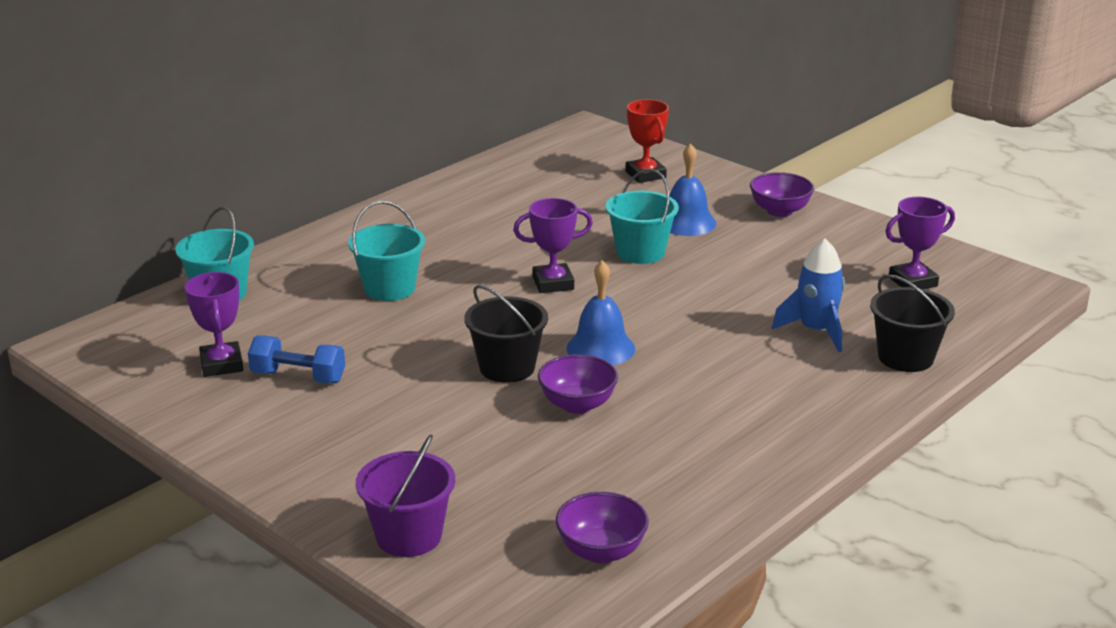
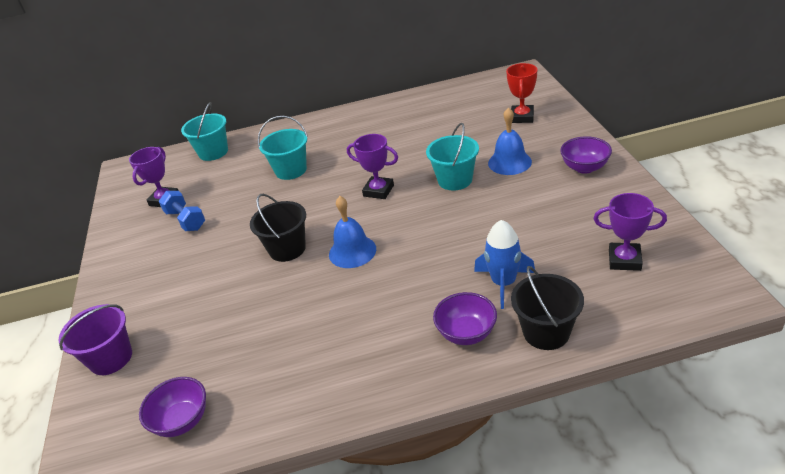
camera: 40 degrees right, 10 degrees up
purple bowl [538,354,618,414] -> purple bowl moved to [433,292,497,345]

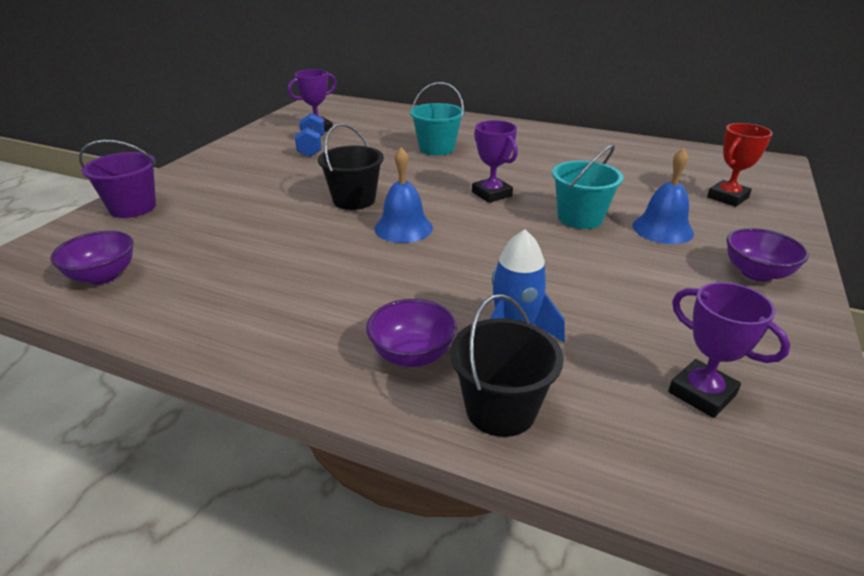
camera: 30 degrees right, 5 degrees down
turquoise bucket [181,102,228,161] -> none

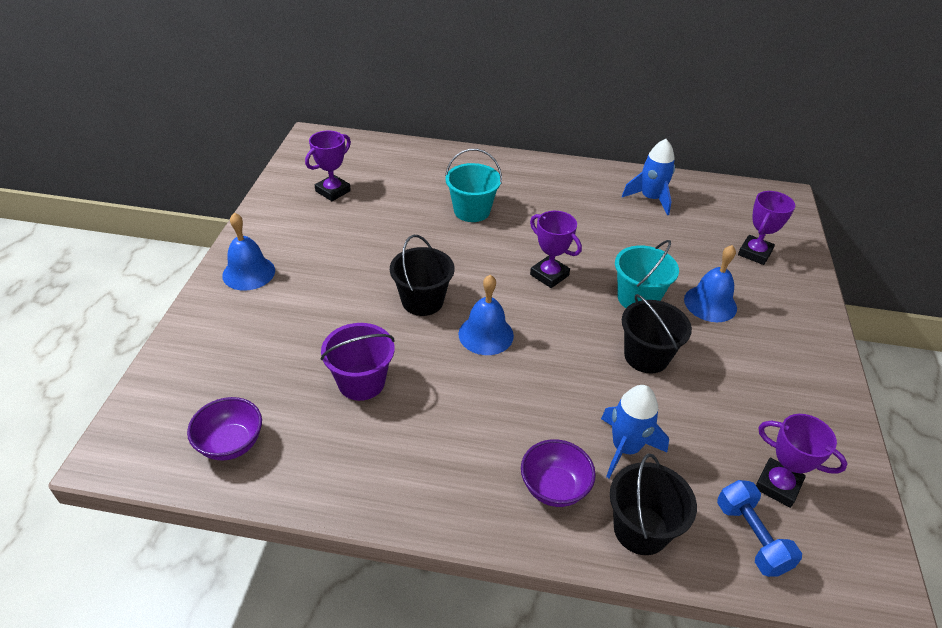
camera: 15 degrees left, 10 degrees up
purple bucket [79,140,156,218] -> purple bucket moved to [321,323,395,401]
blue dumbbell [295,113,325,157] -> blue dumbbell moved to [717,480,802,577]
red trophy [707,123,773,207] -> purple trophy [738,191,795,265]
purple bowl [726,228,809,282] -> none
none -> blue bell [222,213,275,291]
none -> blue rocket [622,139,675,215]
none -> black bucket [622,294,692,373]

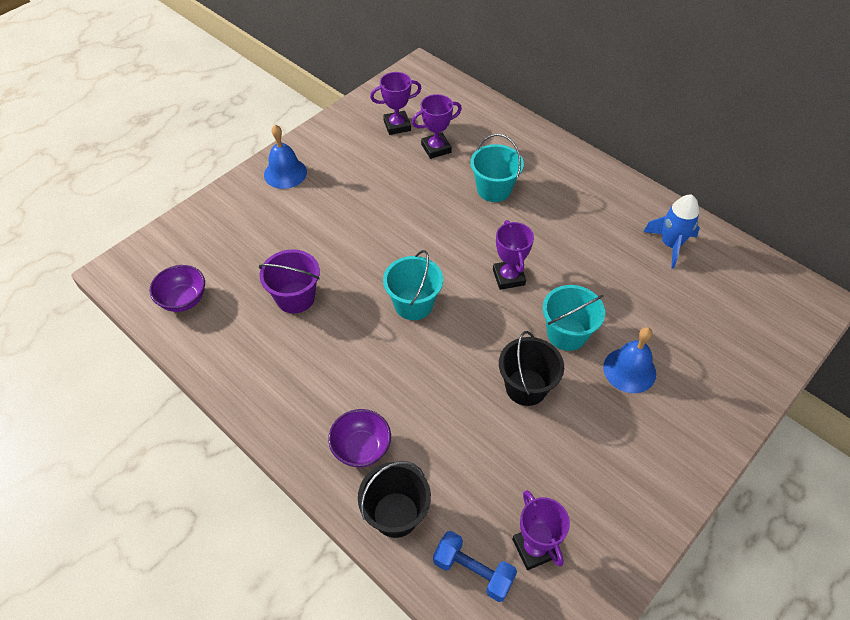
camera: 35 degrees right, 10 degrees up
black bucket [390,235,455,316] -> none
blue bell [458,275,514,355] -> turquoise bucket [383,250,443,320]
blue rocket [601,385,669,479] -> none
blue dumbbell [717,480,802,577] -> blue dumbbell turned 75 degrees counterclockwise [433,531,517,602]
purple trophy [738,191,795,265] -> purple trophy moved to [412,94,462,159]

